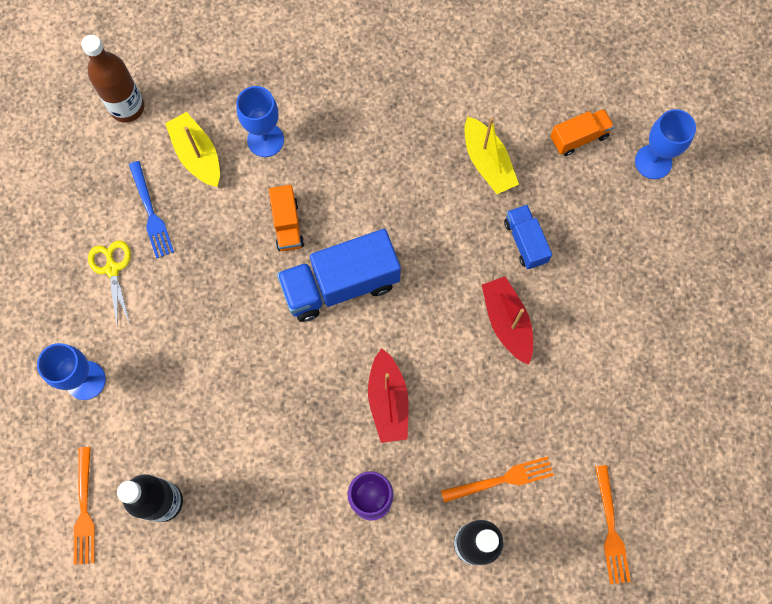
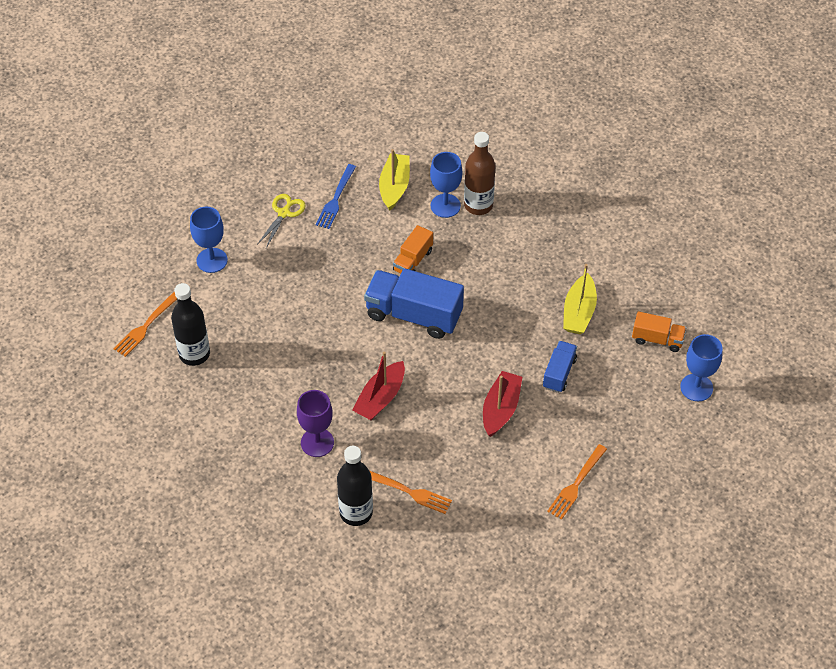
camera: 40 degrees right, 20 degrees down
brown bottle [81,35,144,123] -> brown bottle moved to [464,132,496,215]
orange fork [595,465,631,584] -> orange fork moved to [547,444,607,520]

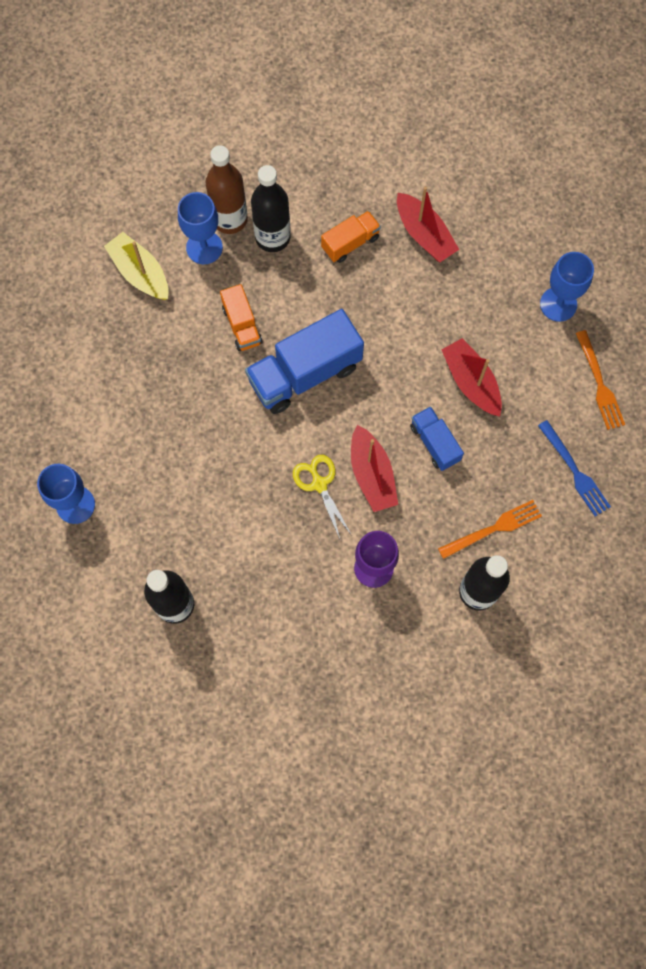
camera: 50 degrees left, 20 degrees up
orange fork [114,291,177,357] -> none
yellow scissors [257,194,306,248] -> yellow scissors moved to [293,455,351,539]
blue fork [316,164,356,229] -> blue fork moved to [538,420,611,516]
blue truck [543,341,577,393] -> blue truck moved to [410,406,464,471]
yellow boat [563,264,597,334] -> red boat [397,187,459,262]
orange truck [632,311,686,352] -> orange truck moved to [321,211,381,263]
blue goblet [680,334,723,401] -> blue goblet moved to [540,252,594,322]
none -> black bottle [251,165,291,252]

